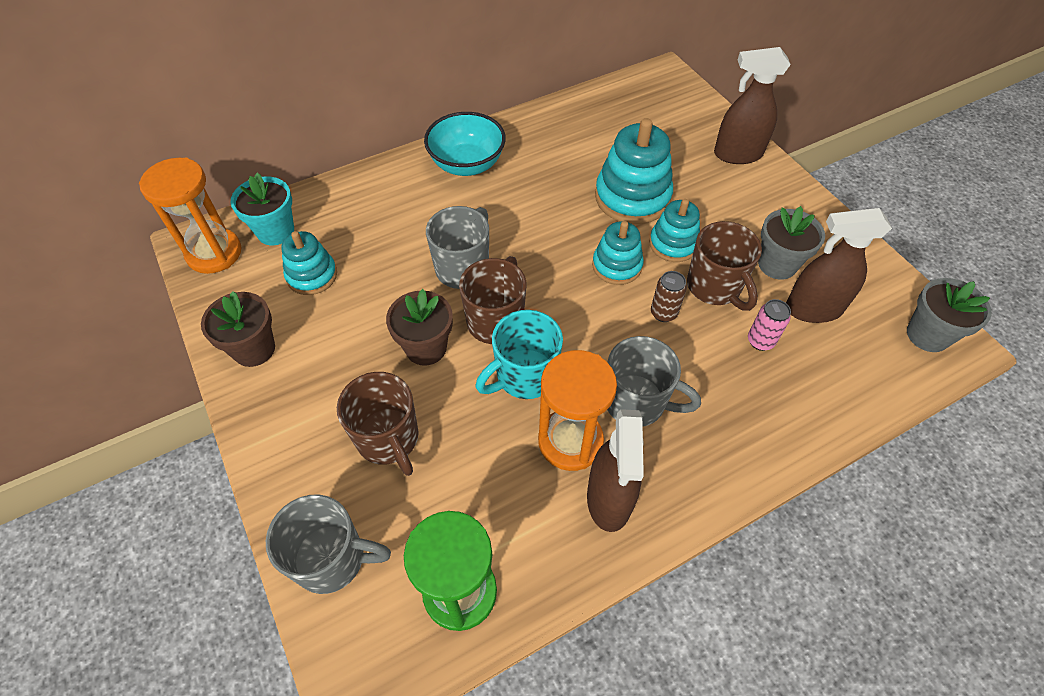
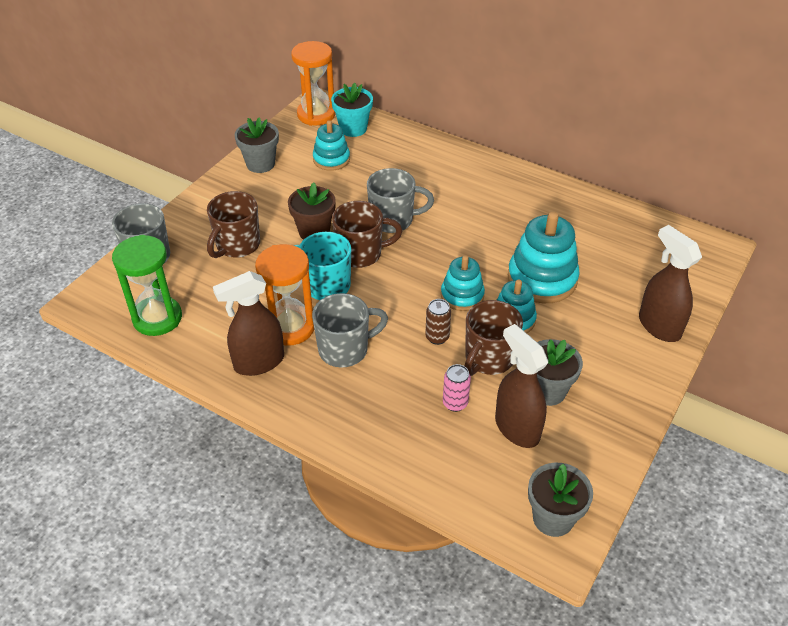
camera: 60 degrees right, 10 degrees down
brown flower pot [201,291,275,367] -> grey flower pot [235,117,279,173]
turquoise bowl [424,112,506,176] -> none
grey mug [607,336,701,426] -> grey mug turned 105 degrees counterclockwise [312,293,388,368]

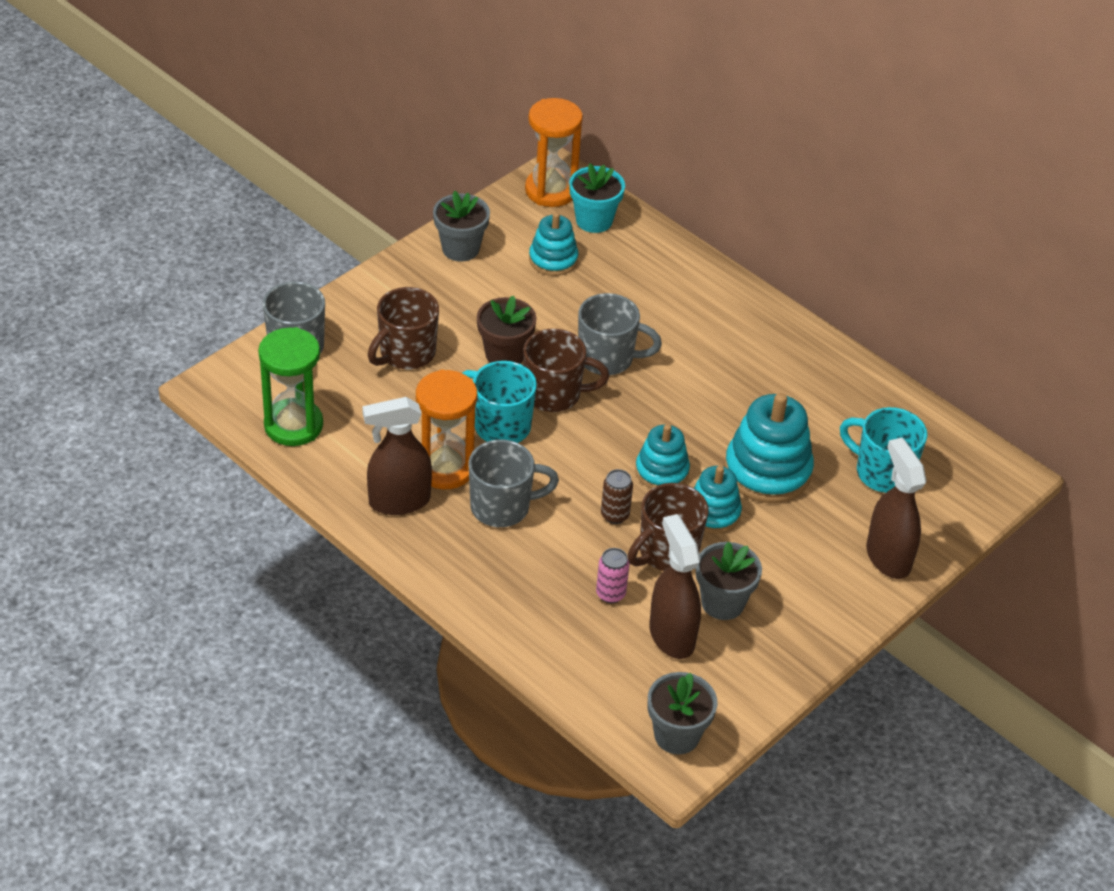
camera: 10 degrees right, 0 degrees up
none -> turquoise mug [840,407,927,493]

